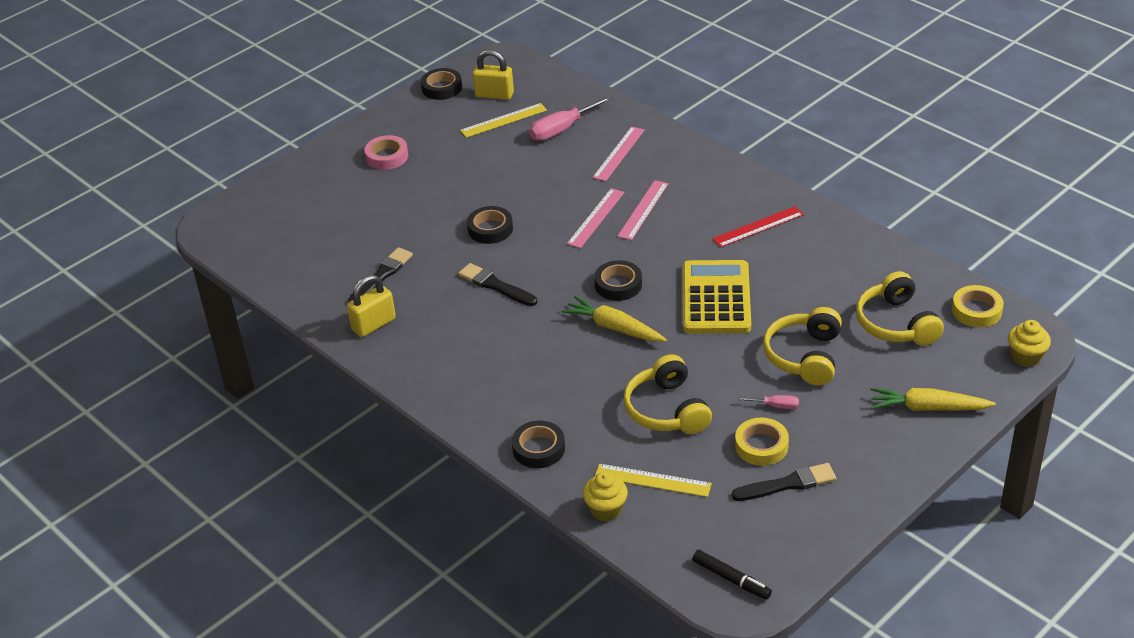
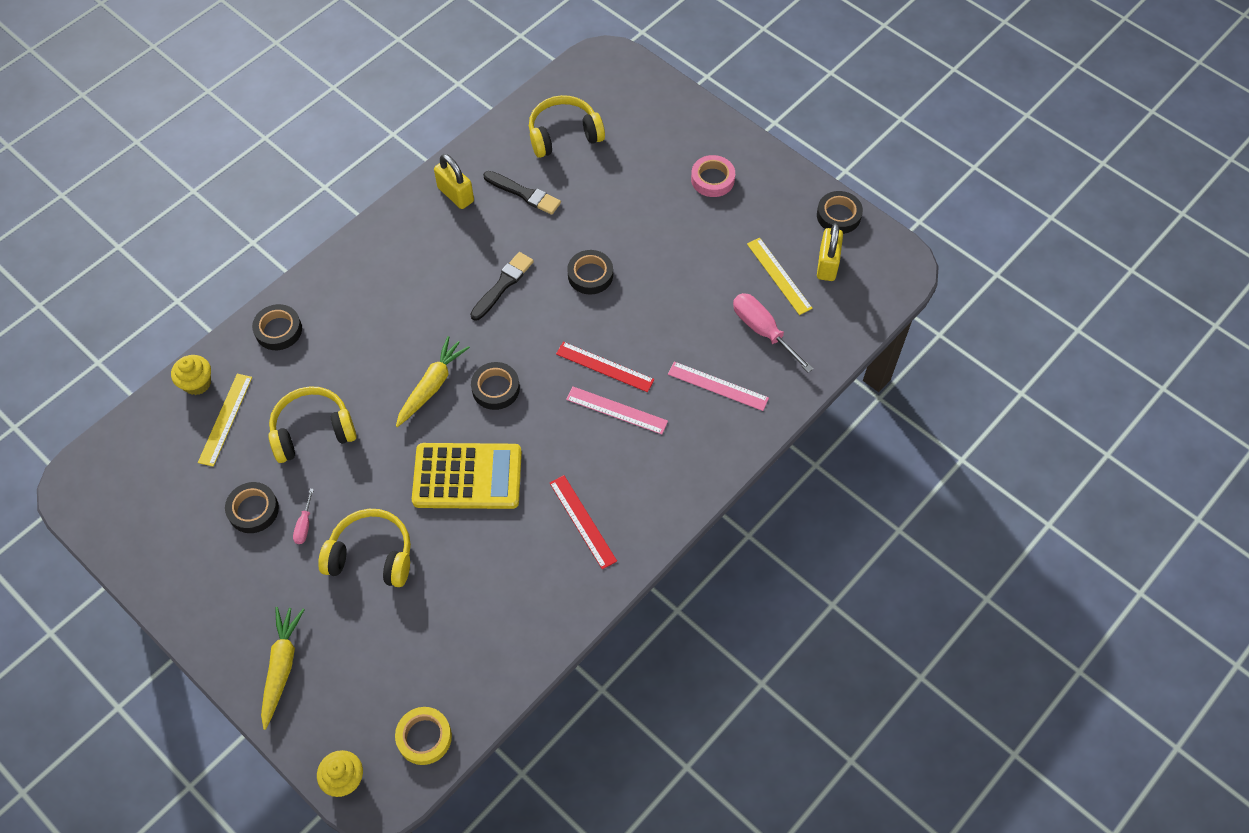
camera: 85 degrees right, 20 degrees up
pink ruler [567,188,624,248] -> red ruler [556,342,654,392]
black marker [692,550,772,600] -> none
black brush [732,463,836,501] -> none
yellow tape [735,418,789,466] -> black tape [225,482,279,533]
yellow headphones [856,271,944,346] -> yellow headphones moved to [529,95,605,158]

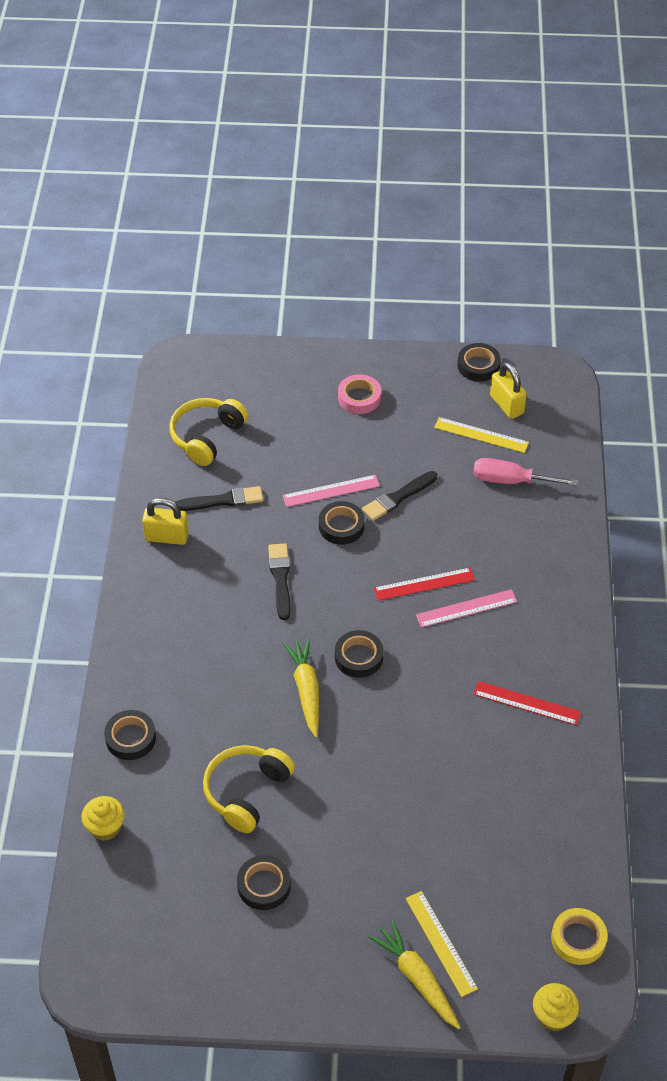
camera: 40 degrees left, 10 degrees down
yellow ruler [198,374,252,467] -> yellow ruler moved to [406,891,478,997]
pink screwdriver [293,489,314,544] -> none
yellow headphones [318,509,411,587] -> none
yellow calculator [412,443,522,509] -> none
pink ruler [668,362,769,411] -> pink ruler moved to [282,475,380,507]
none -> black brush [362,471,437,521]

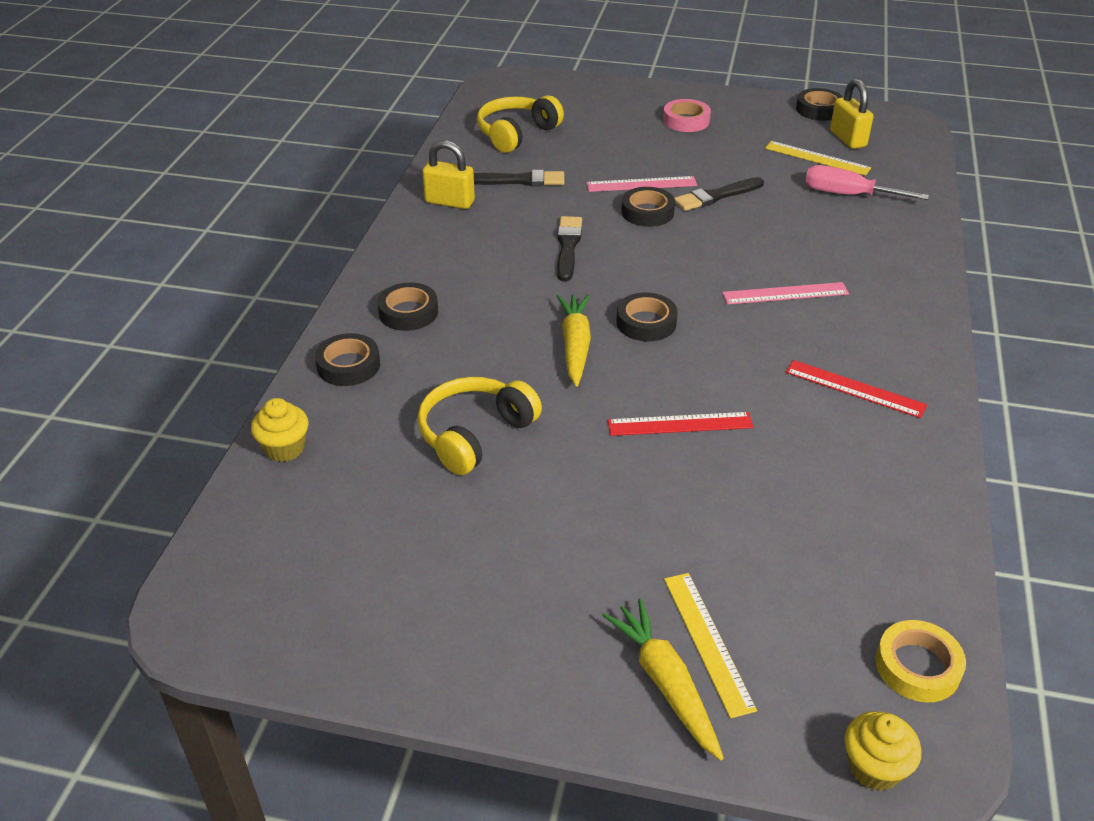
camera: 10 degrees right, 10 degrees down
black tape [237,855,291,910] -> black tape moved to [377,283,438,331]
red ruler [373,568,475,601] -> red ruler moved to [608,412,753,436]

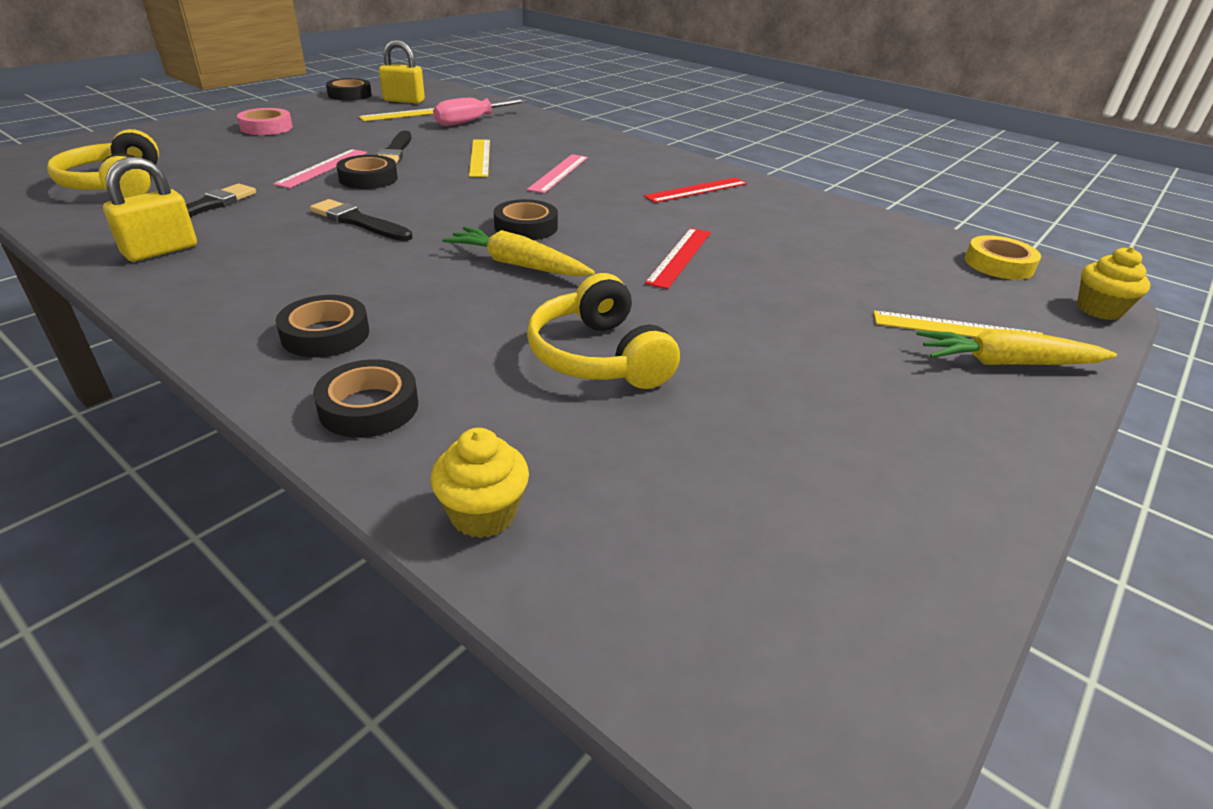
camera: 65 degrees left, 5 degrees down
none -> yellow ruler [469,139,490,177]

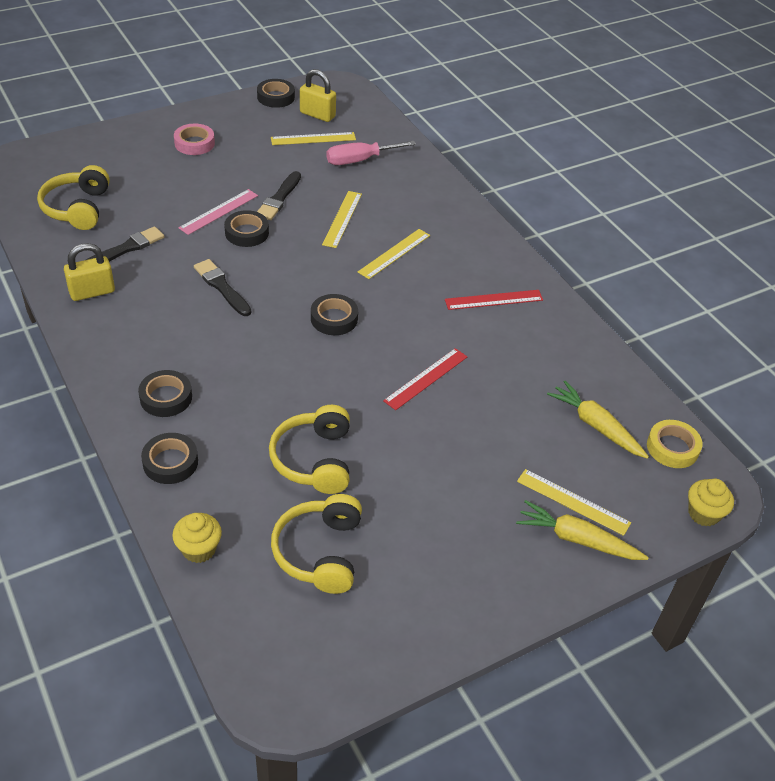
camera: 20 degrees right, 10 degrees up
yellow carrot [442,227,595,276] -> yellow carrot moved to [547,381,649,459]
pink ruler [527,154,588,193] -> yellow ruler [358,229,430,279]
none -> yellow headphones [271,494,362,594]

